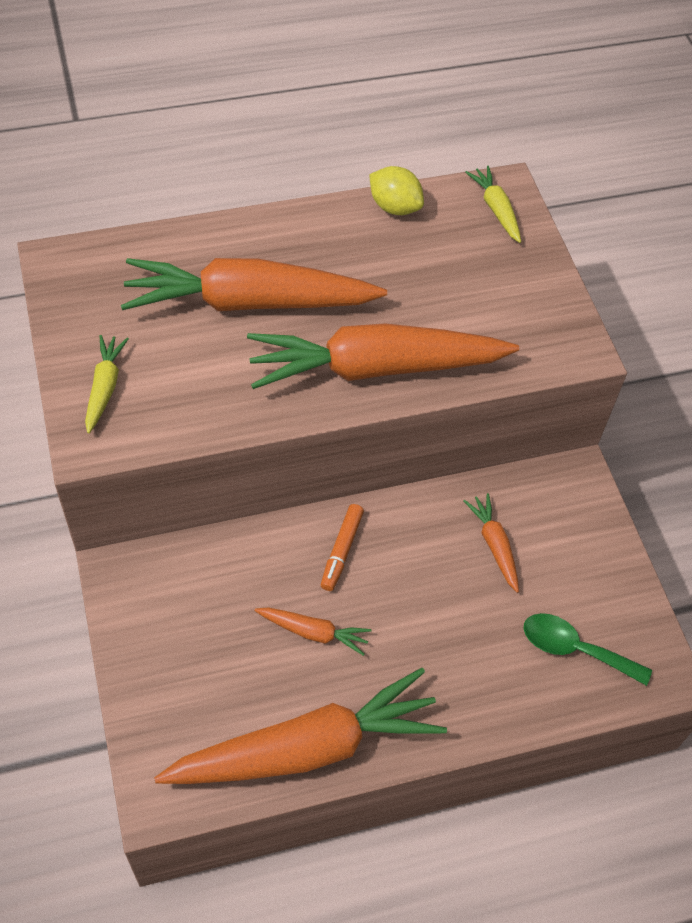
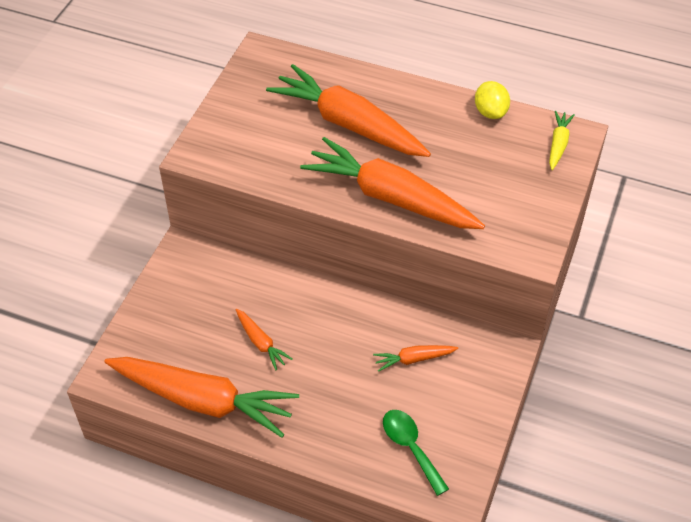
camera: 40 degrees right, 5 degrees down
yellow carrot [85,335,129,434] -> none
orange marker [321,504,364,591] -> none
orange carrot [464,493,519,593] -> orange carrot turned 120 degrees counterclockwise [373,345,458,372]

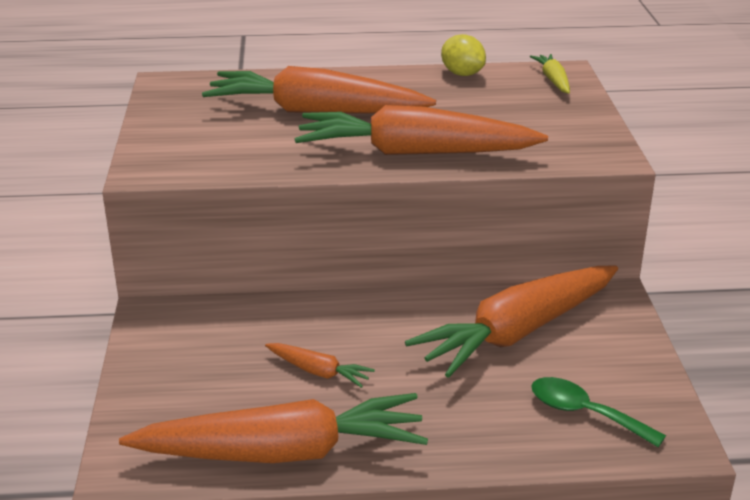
camera: 25 degrees left, 20 degrees down
orange carrot [373,345,458,372] -> orange carrot [405,265,618,378], size x2.29

